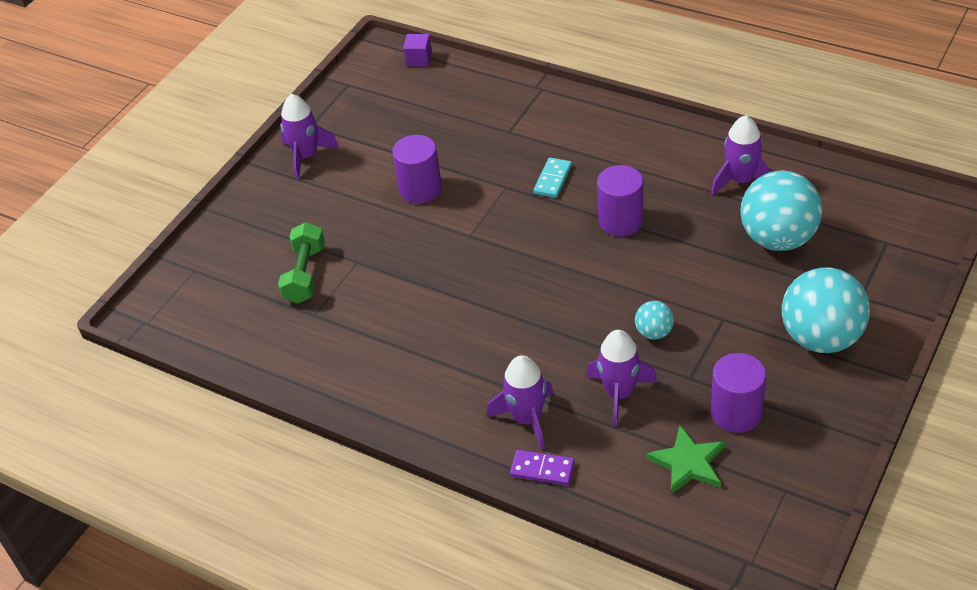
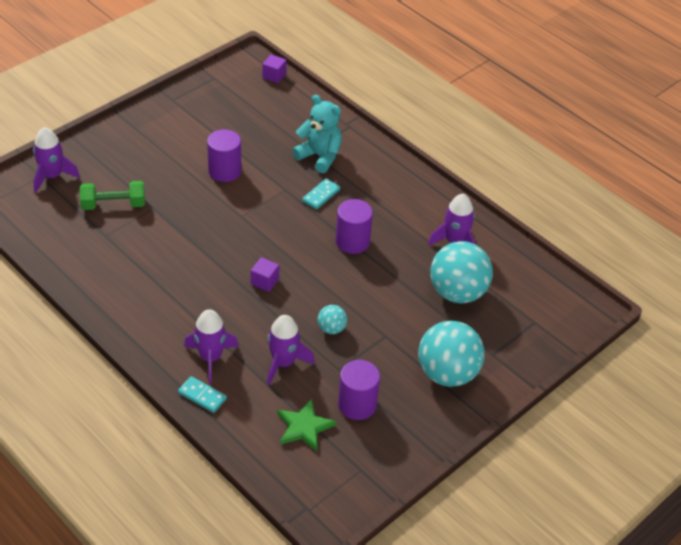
camera: 10 degrees right, 0 degrees up
green dumbbell [278,222,325,304] -> green dumbbell turned 60 degrees clockwise [80,181,145,210]
purple rocket [280,94,340,180] -> purple rocket moved to [33,127,80,193]
purple domino [510,450,575,485] -> turquoise domino [178,376,227,413]
none -> purple cube [251,257,279,292]
none -> turquoise teddy bear [292,95,342,173]

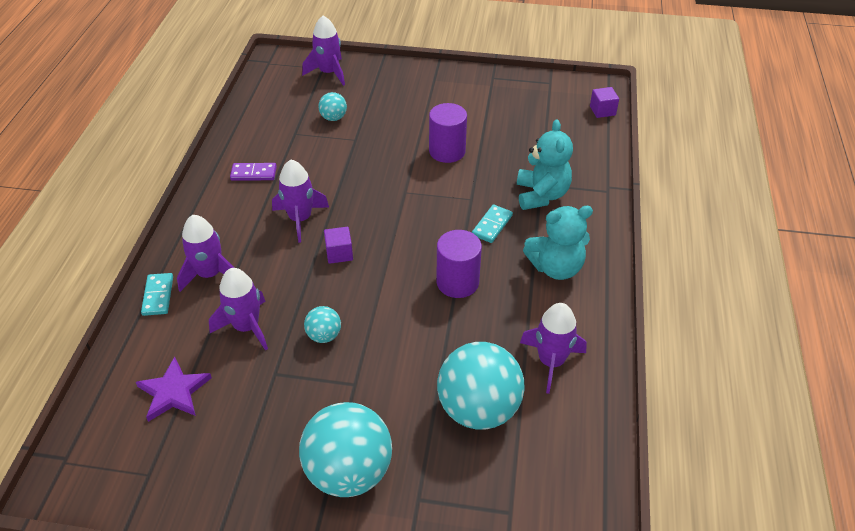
camera: 55 degrees right, 0 degrees up
green dumbbell [80,181,145,210] -> turquoise ball [318,92,347,121]
green star [277,399,336,451] -> purple star [136,357,212,422]
turquoise domino [302,179,340,209] -> turquoise domino turned 60 degrees counterclockwise [472,205,513,243]
purple cylinder [338,360,380,420] -> none
none -> purple domino [230,163,277,181]
none -> purple rocket [272,160,329,243]
none -> turquoise teddy bear [523,206,593,280]

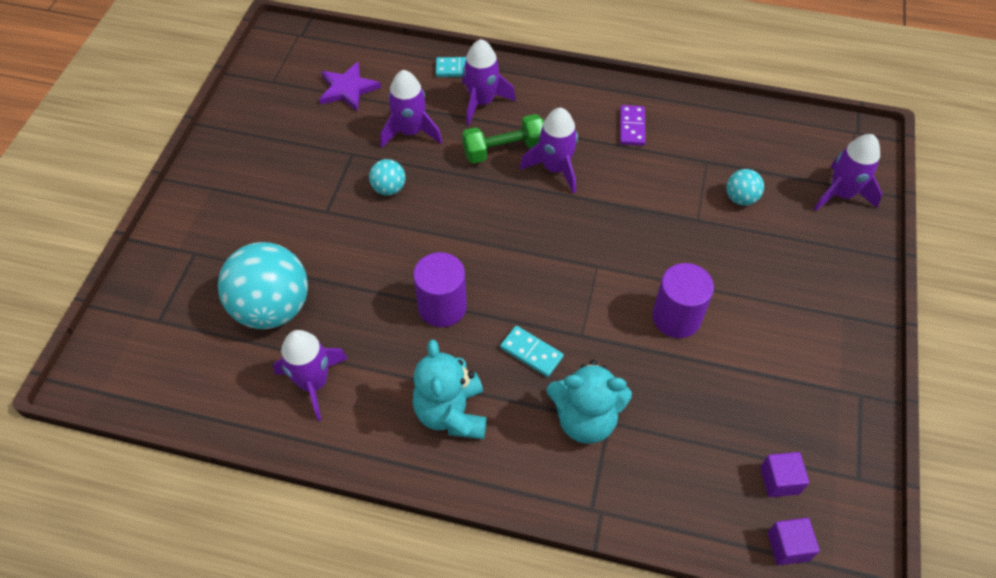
camera: 95 degrees right, 10 degrees up
turquoise ball [299,402,392,497] -> none
purple cube [324,227,353,264] -> purple cube moved to [760,452,809,497]
none -> green dumbbell [462,114,544,164]

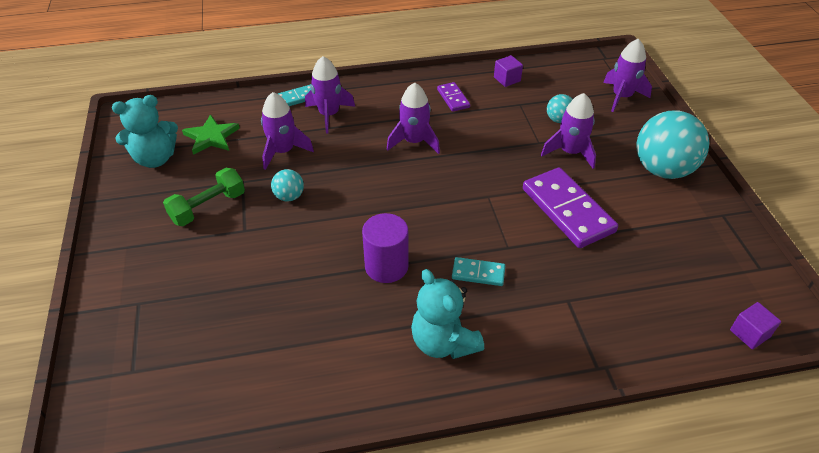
camera: 25 degrees left, 10 degrees down
turquoise ball [218,242,308,329] -> turquoise ball moved to [636,111,709,179]
purple rocket [273,330,348,421] -> purple rocket moved to [541,93,596,169]
purple star [319,62,381,112] -> green star [182,114,240,155]
green dumbbell [462,114,544,164] -> green dumbbell moved to [163,168,245,226]
turquoise teddy bear [547,360,632,444] -> turquoise teddy bear moved to [112,95,178,168]
purple cylinder [652,263,714,338] -> purple domino [523,167,618,248]
purple cube [760,452,809,497] -> purple cube moved to [494,55,523,87]

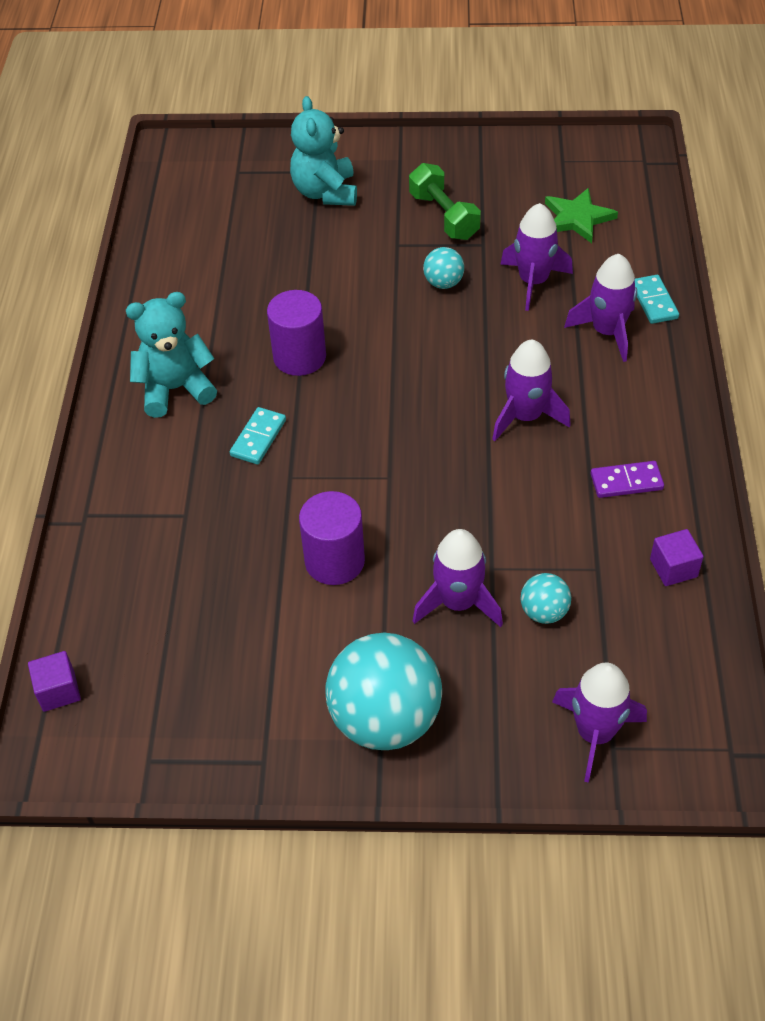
camera: 105 degrees right, 5 degrees up
turquoise teddy bear [112,95,178,168] -> turquoise teddy bear moved to [290,96,357,206]
purple domino [523,167,618,248] -> purple cylinder [299,491,365,585]

